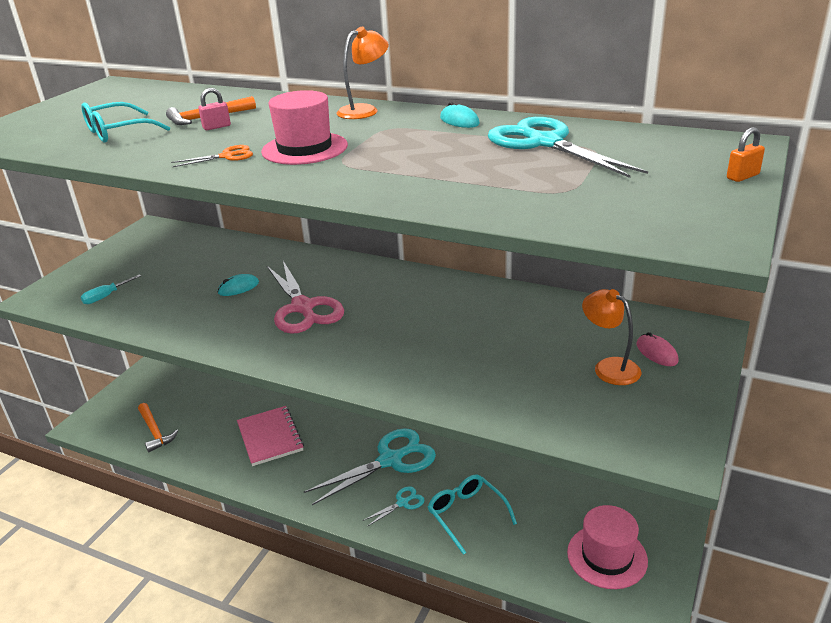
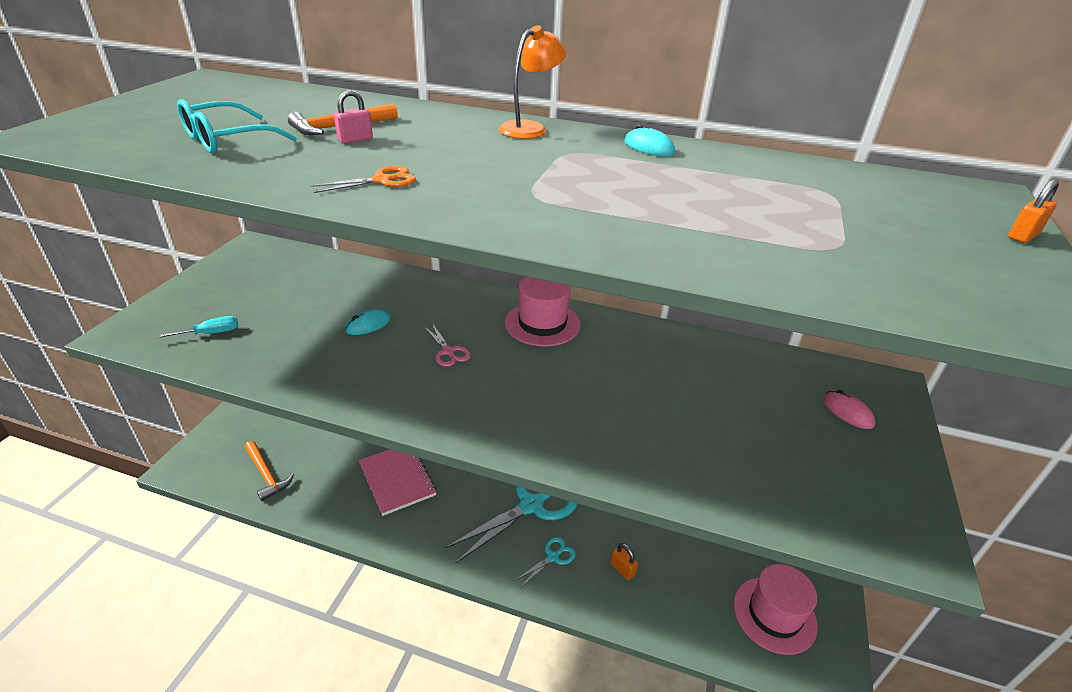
camera: 10 degrees left, 5 degrees up
turquoise screwdriver [80,275,141,304] -> turquoise screwdriver turned 150 degrees counterclockwise [156,316,239,338]
pink hat [261,90,348,165] -> pink hat moved to [505,277,581,347]
pink scissors [267,261,344,334] -> pink scissors [424,323,471,367], size x0.45
turquoise glasses [428,474,517,555] -> orange padlock [610,543,638,580]
turquoise scissors [488,117,648,178] -> none
orange lamp [582,289,641,385] -> none

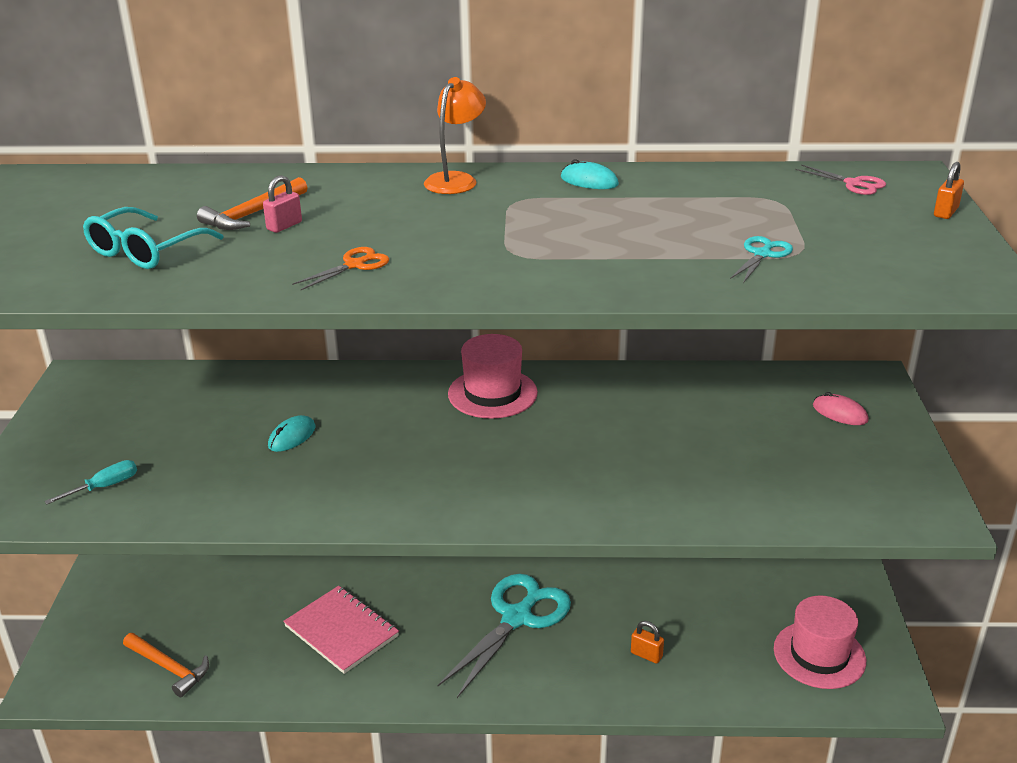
camera: 15 degrees left, 5 degrees down
pink scissors [424,323,471,367] -> pink scissors moved to [795,164,886,195]
turquoise scissors [514,537,576,588] -> turquoise scissors moved to [730,236,793,283]

